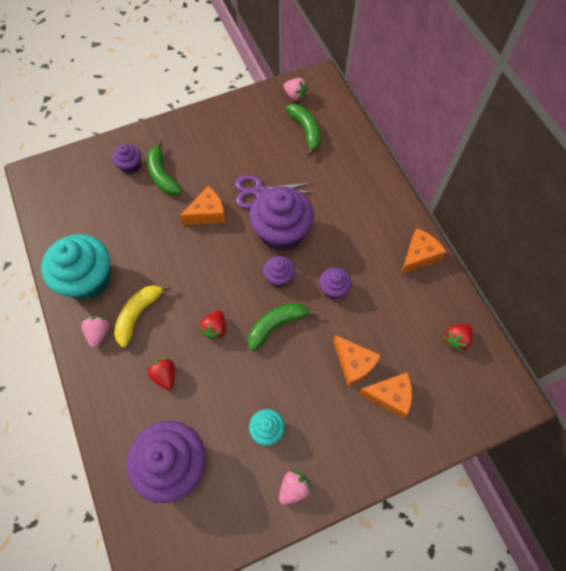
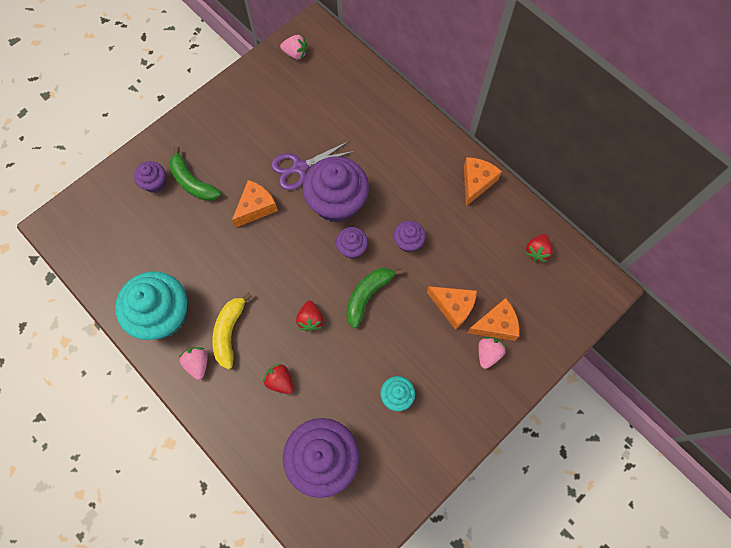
camera: 20 degrees left, 5 degrees up
pink strawberry [279,469,312,505] -> pink strawberry moved to [478,337,506,369]
green banana [285,104,321,156] -> none

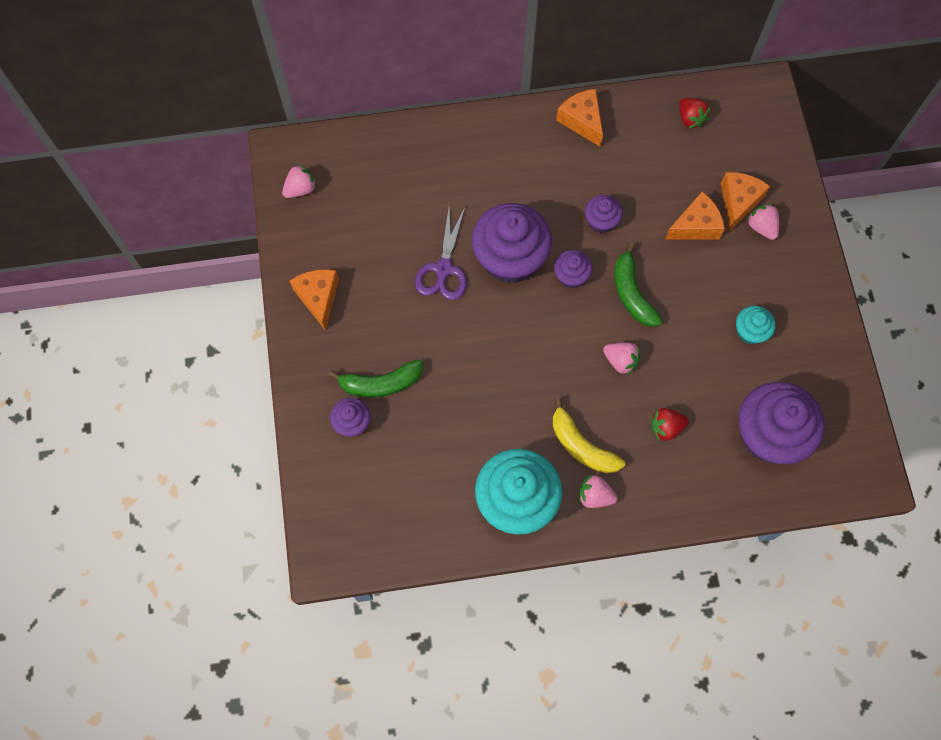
camera: 55 degrees left, 0 degrees up
orange cheese [232,180,278,227] -> orange cheese moved to [289,269,339,331]
red strawberry [296,301,323,332] -> pink strawberry [603,342,640,376]

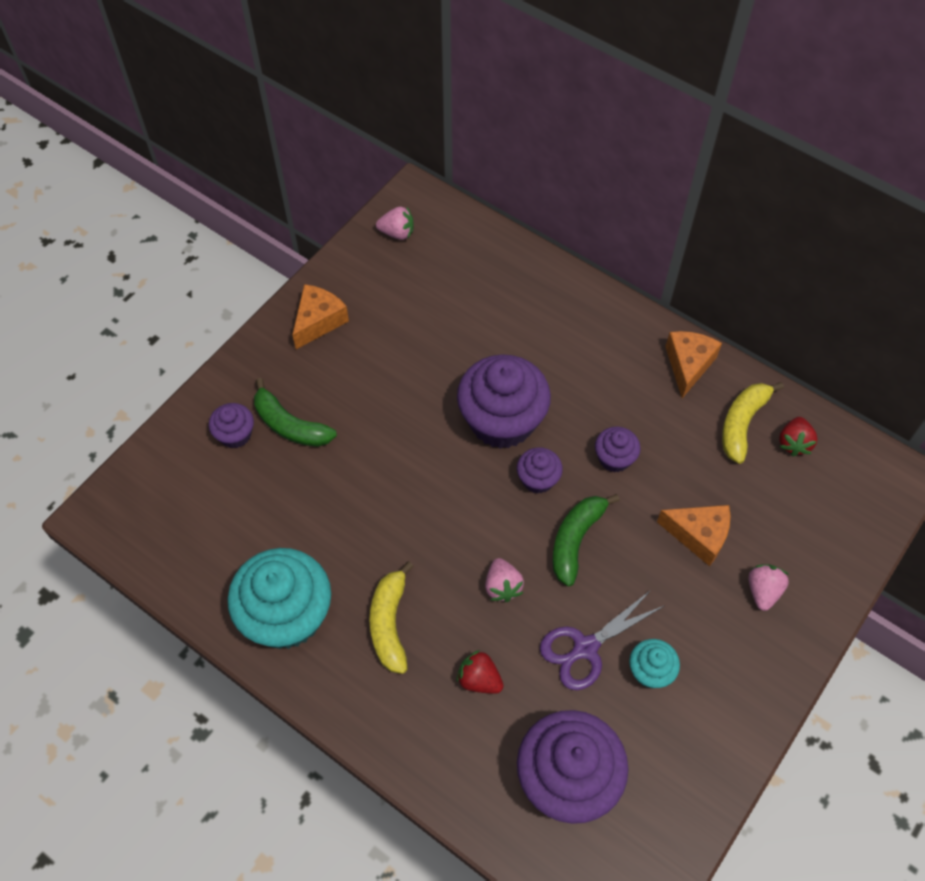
camera: 45 degrees right, 10 degrees down
purple scissors [415,207,467,300] -> purple scissors moved to [540,590,664,690]
pink strawberry [579,474,618,508] -> none
orange cheese [721,172,770,232] -> none
none -> yellow banana [722,382,784,464]

